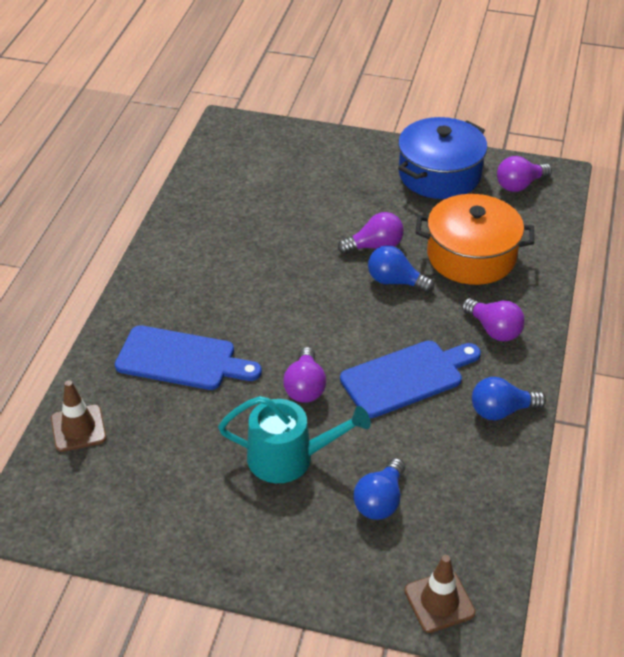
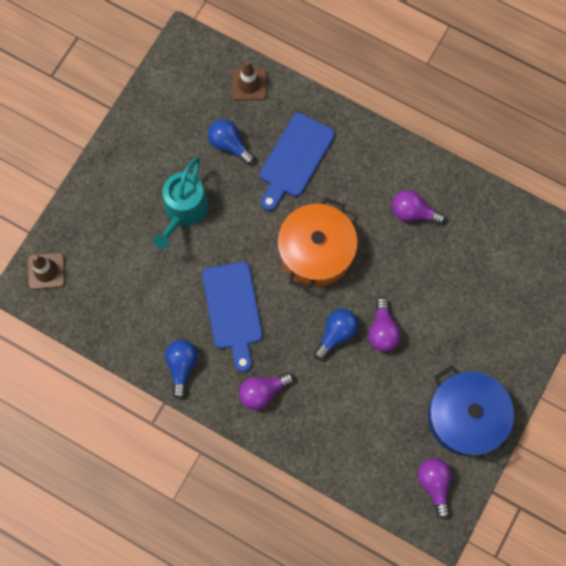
camera: 105 degrees right, 30 degrees up
purple light bulb [283,347,326,403] -> purple light bulb moved to [392,190,445,225]
blue light bulb [353,458,405,520] -> blue light bulb moved to [208,119,255,165]
orange pot [416,194,534,285] -> orange pot moved to [277,197,358,291]

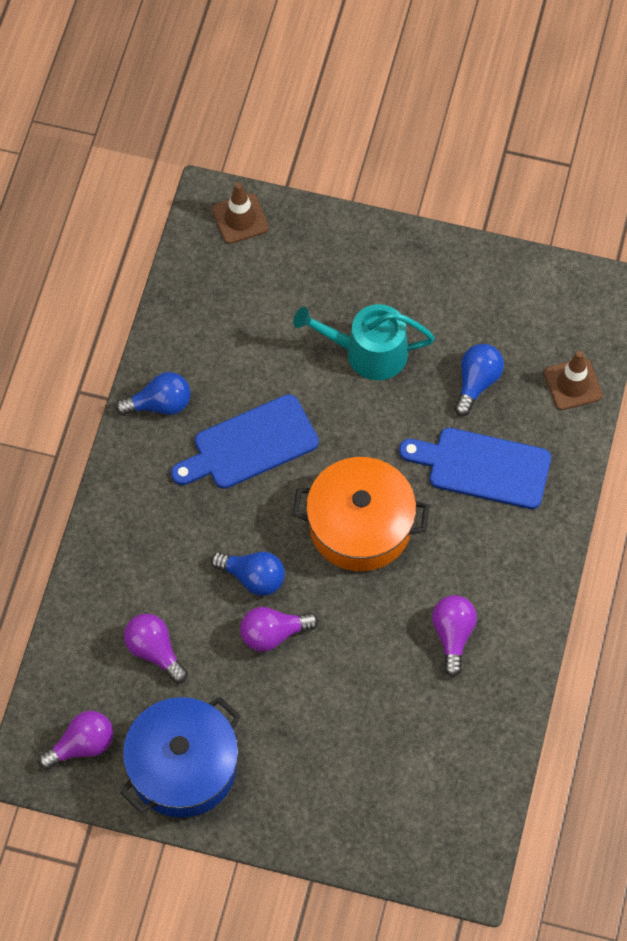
camera: 75 degrees right, 10 degrees down
purple light bulb [239,372,294,410] -> purple light bulb moved to [124,614,188,683]

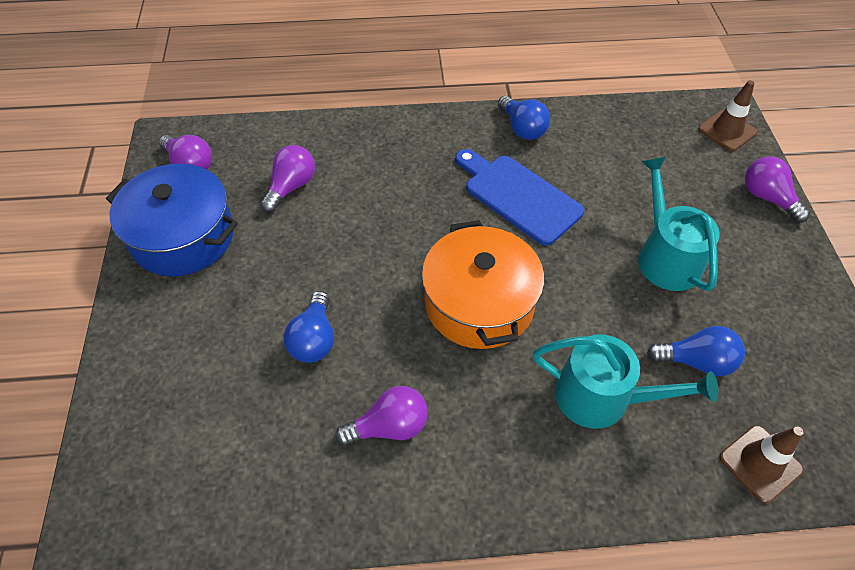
camera: 70 degrees right, 10 degrees down
blue light bulb [211,552,285,596] -> blue light bulb moved to [284,291,334,363]
purple light bulb [240,607,318,652] -> purple light bulb moved to [745,156,810,223]
blue cutting board [399,428,551,509] -> turquoise watering can [533,334,718,429]

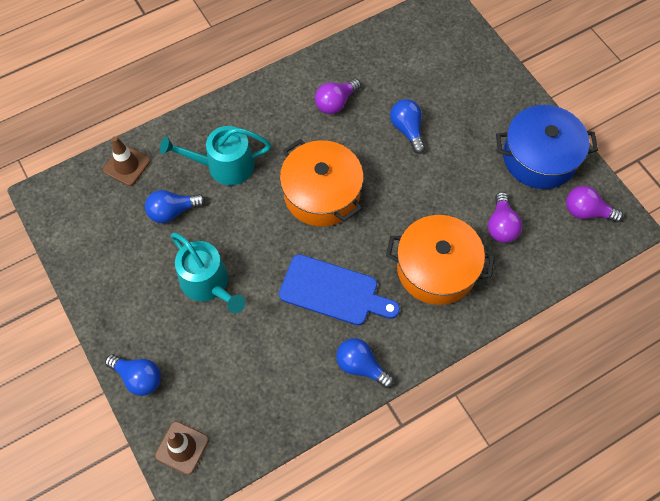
camera: 155 degrees right, 10 degrees up
purple light bulb [745,156,810,223] -> blue light bulb [105,354,161,396]
none -> orange pot [386,215,495,305]

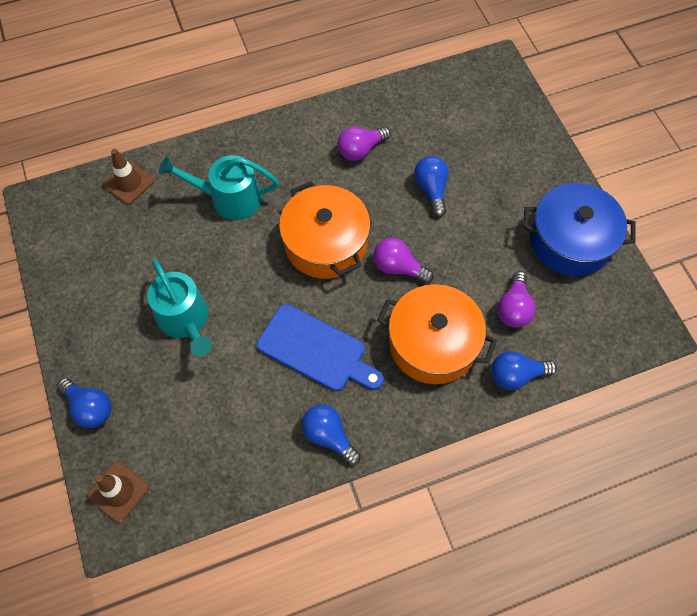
camera: 10 degrees right, 0 degrees up
blue light bulb [145,190,205,223] -> blue light bulb moved to [491,351,557,390]
purple light bulb [566,186,623,223] -> purple light bulb moved to [373,238,434,284]

